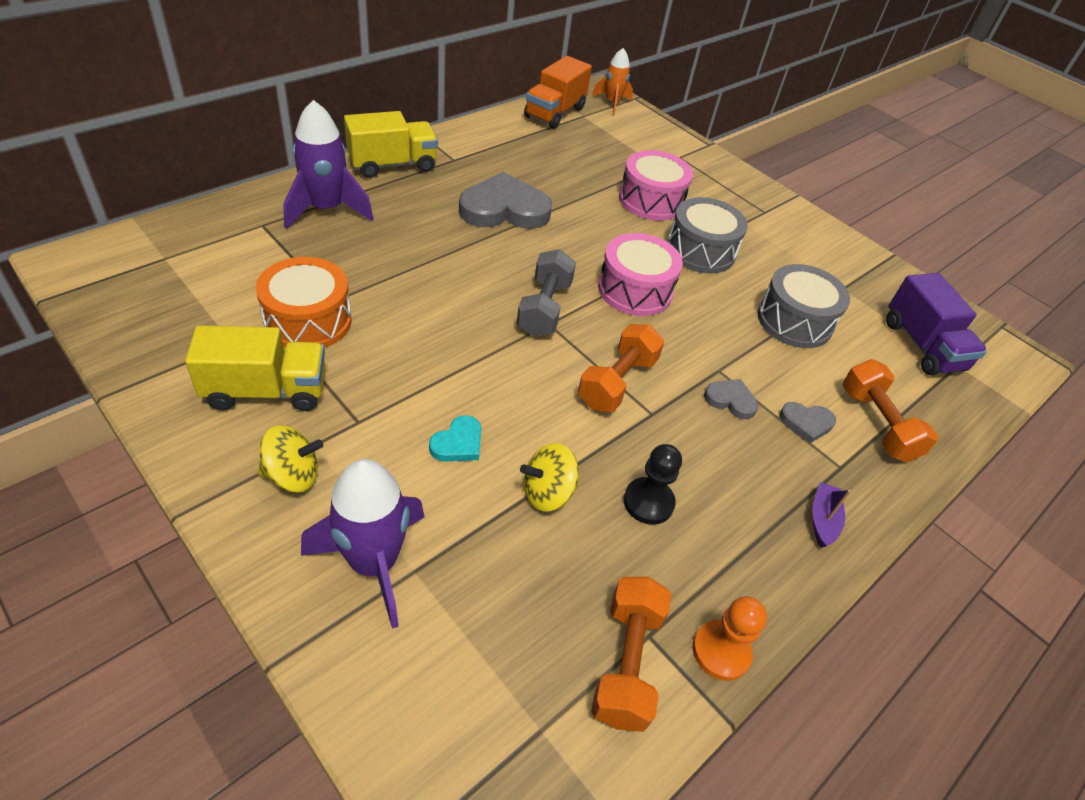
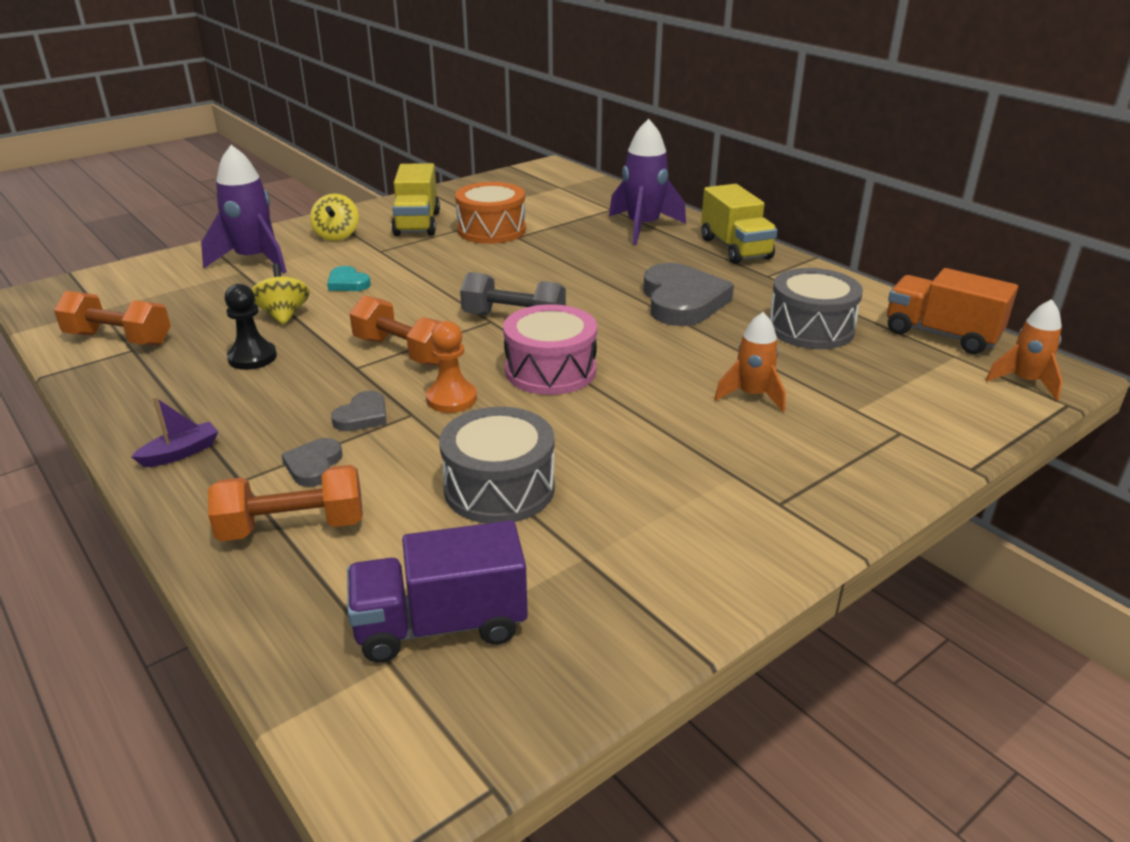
camera: 100 degrees right, 15 degrees down
pink drum [619,150,693,221] -> orange rocket [714,312,786,412]
grey drum [667,197,748,274] -> grey drum moved to [769,268,863,349]
orange pawn [693,596,767,681] -> orange pawn moved to [426,321,477,413]
purple boat [812,482,851,548] -> purple boat turned 60 degrees counterclockwise [131,397,219,467]

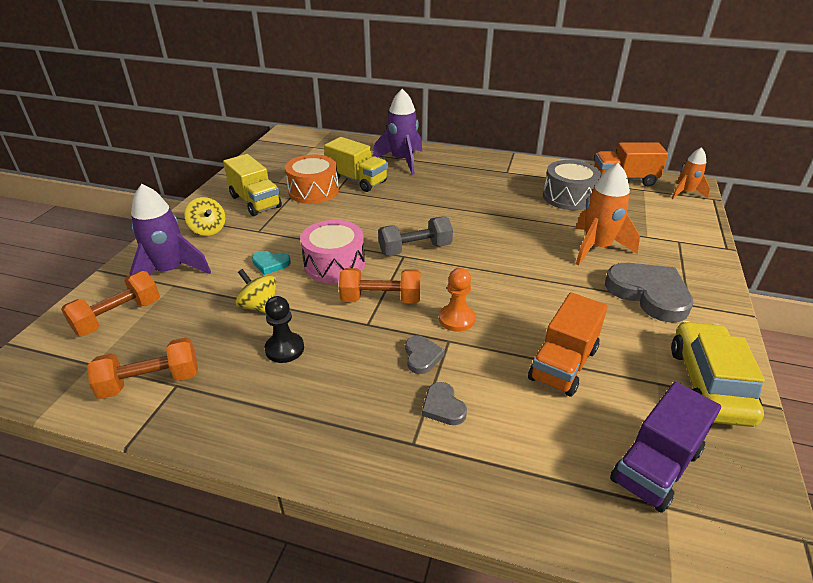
camera: 35 degrees left, 5 degrees up
purple boat [131,397,219,467] -> none
orange dumbbell [208,465,363,541] -> orange dumbbell moved to [61,271,160,336]
grey drum [439,407,555,523] -> orange truck [528,292,608,397]
pink drum [503,304,597,395] -> pink drum moved to [300,220,365,283]
grey heart [643,263,734,326] -> grey heart moved to [605,263,693,323]
yellow truck [701,184,778,264] -> yellow truck moved to [324,137,388,192]
orange rocket [714,312,786,412] -> orange rocket [575,163,640,265], size x1.62
none -> yellow car [671,321,765,427]

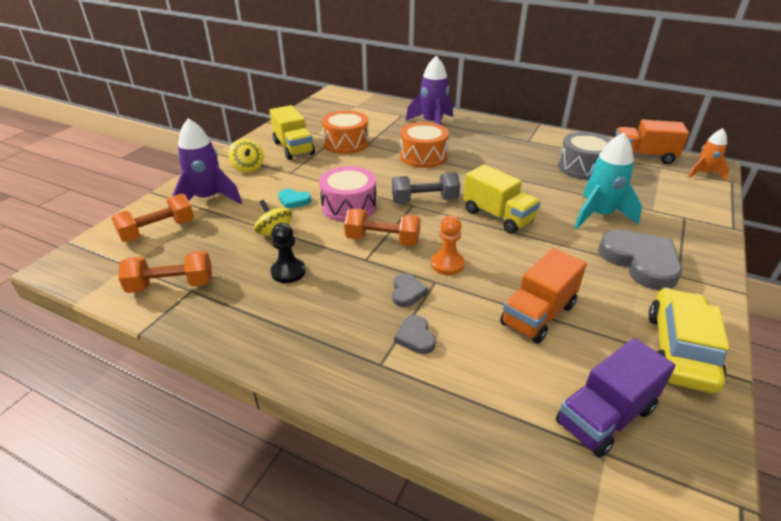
camera: 10 degrees right, 0 degrees up
yellow truck [324,137,388,192] -> yellow truck moved to [463,164,541,234]
orange rocket [575,163,640,265] -> turquoise rocket [574,132,642,229]
none -> orange drum [400,122,449,168]

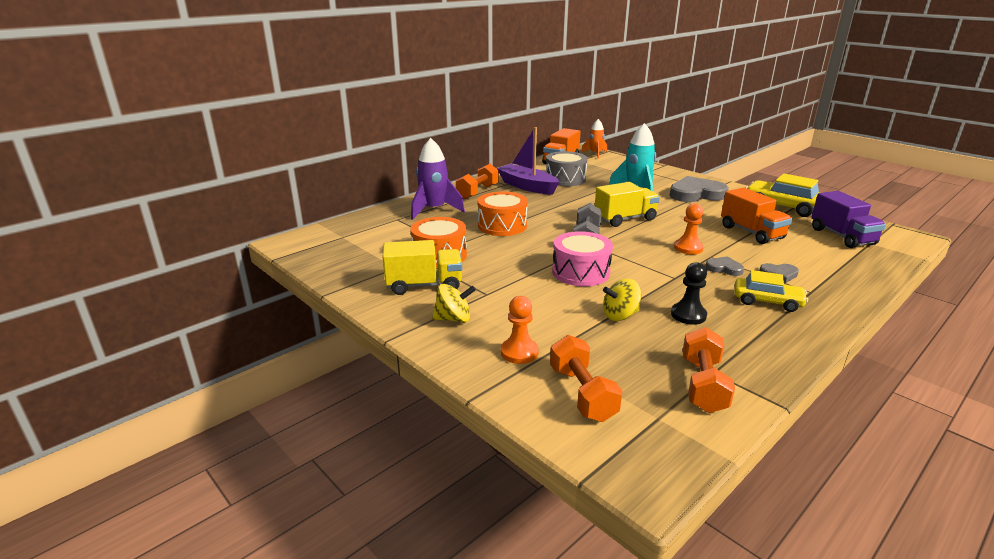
camera: 70 degrees left, 10 degrees down
purple rocket [172,118,242,204] -> orange pawn [501,296,539,364]
turquoise heart [278,189,311,209] -> none
orange dumbbell [344,208,421,246] -> orange dumbbell moved to [456,164,499,199]
none -> purple boat [497,127,559,195]
none -> yellow car [735,270,808,312]

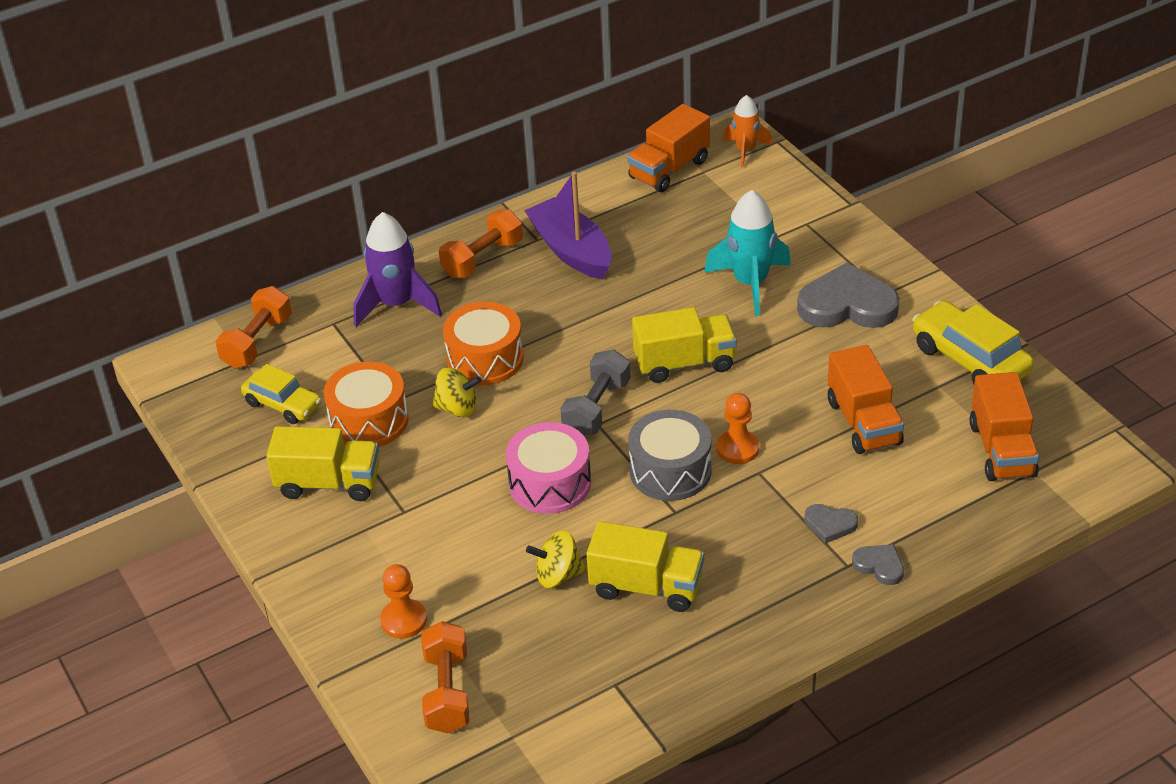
camera: 15 degrees right, 15 degrees up
yellow spinning top [432,284,476,323] -> yellow spinning top moved to [432,368,481,418]
grey drum [546,151,588,186] -> grey drum moved to [628,410,712,501]
black pawn [671,262,707,325] -> yellow truck [586,521,704,612]
orange dumbbell [683,327,735,413] -> orange dumbbell moved to [216,286,292,369]
grey heart [705,256,744,276] -> grey heart moved to [852,544,904,585]
yellow car [735,270,808,312] -> yellow car moved to [241,364,321,424]
purple truck [811,191,886,248] -> orange truck [969,372,1039,481]

